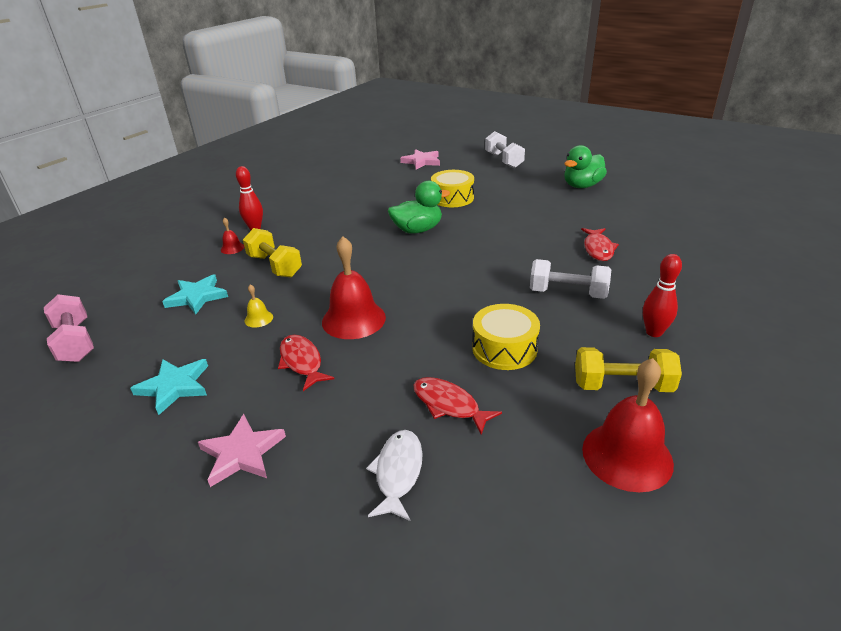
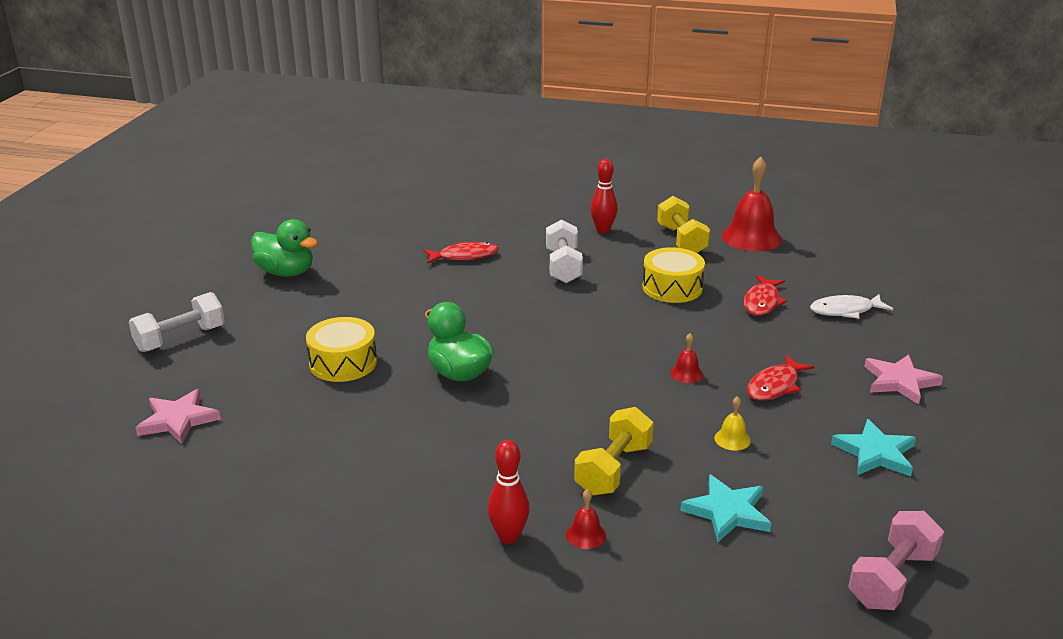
camera: 110 degrees left, 5 degrees down
red bell [322,236,386,339] -> red bell [670,333,703,383], size x0.45

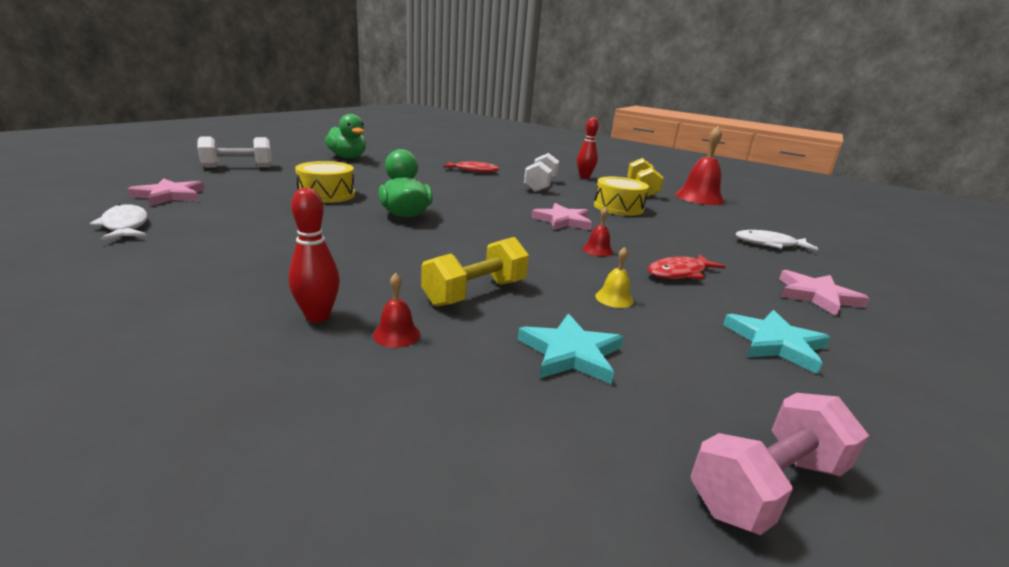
camera: 15 degrees right, 5 degrees down
red fish [744,275,787,316] -> none
none -> white fish [89,204,148,240]
none -> pink star [531,203,592,230]

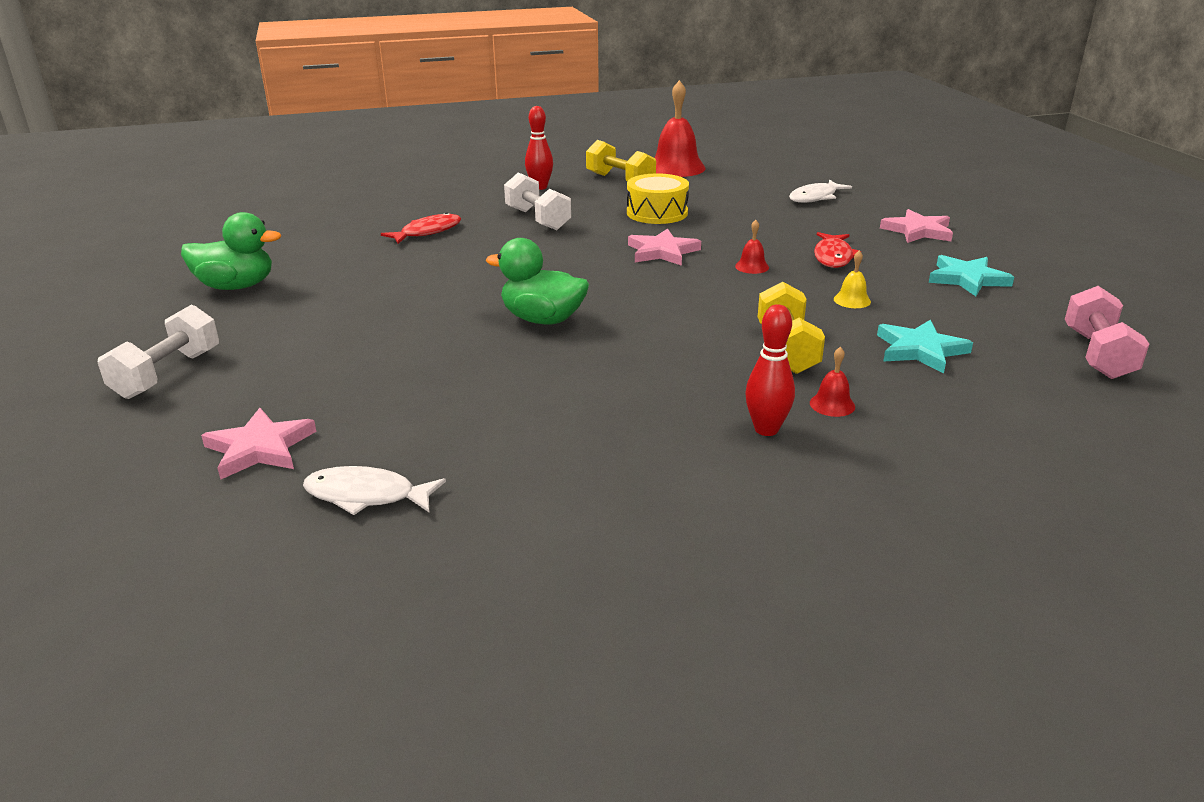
camera: 45 degrees left, 5 degrees up
yellow drum [295,161,355,203] -> none

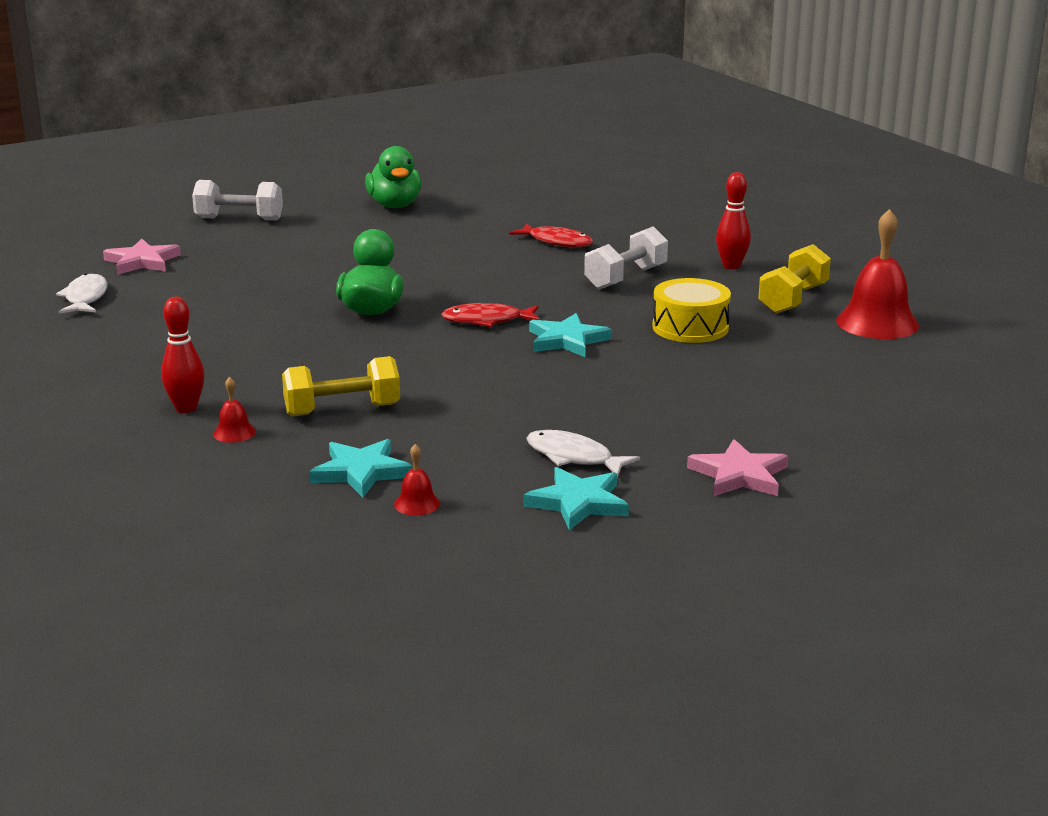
camera: 75 degrees right, 5 degrees down
pink star [628,228,701,266] -> turquoise star [529,313,612,357]
red bell [735,220,769,274] -> red bell moved to [394,444,440,516]
white fish [789,180,852,203] -> white fish moved to [526,430,640,477]
red fish [814,232,861,268] -> red fish moved to [441,303,540,327]
yellow bell [834,250,871,308] -> none
pink dumbbell [1065,286,1149,379] -> none

